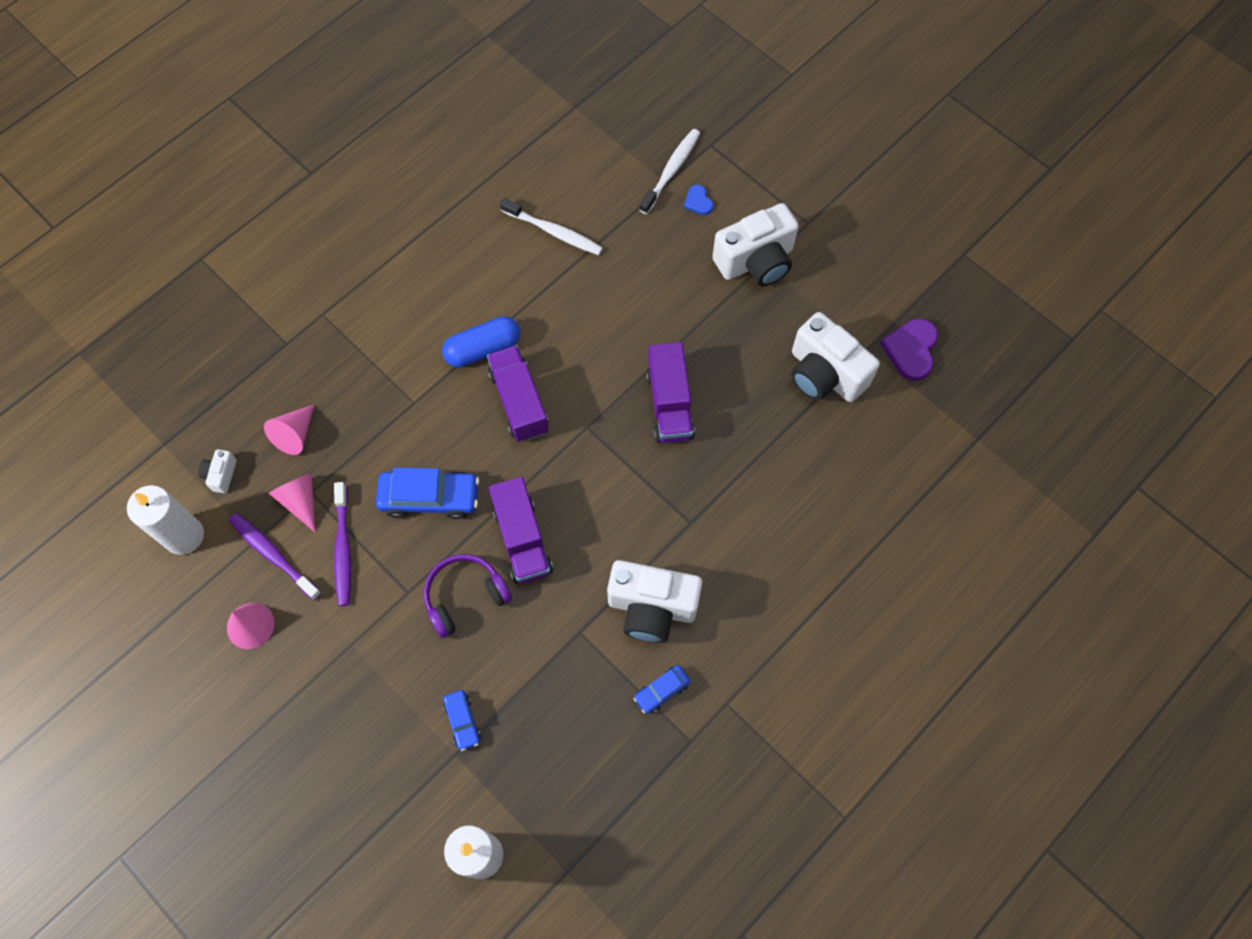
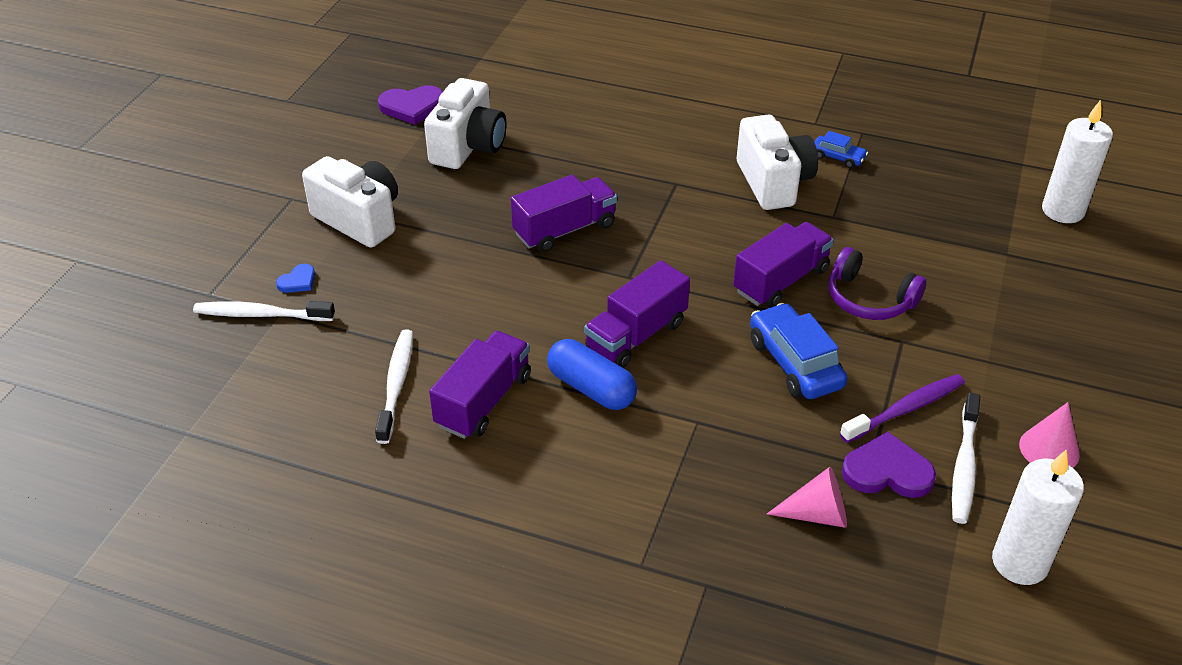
camera: 115 degrees left, 25 degrees down
white camera [199,449,237,493] -> none
purple toothbrush [229,513,322,600] -> white toothbrush [952,393,981,524]
pink cone [269,473,315,532] -> purple heart [842,431,936,498]
blue car [443,690,481,751] -> none
none -> purple truck [429,331,531,439]

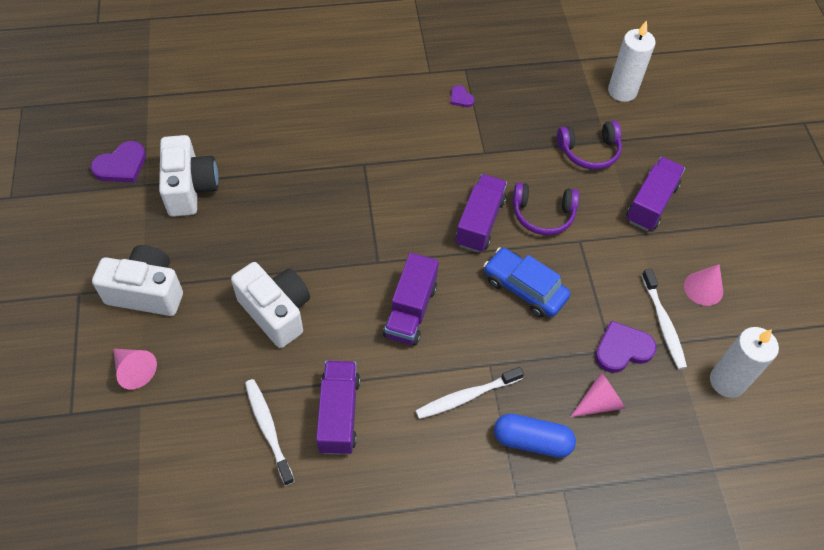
camera: 30 degrees left, 15 degrees up
white toothbrush [193,301,335,321] -> white toothbrush moved to [415,367,524,419]
blue heart [276,264,315,293] -> pink cone [113,349,157,390]
purple truck [511,175,617,252] -> purple truck moved to [626,157,685,231]
blue capsule [547,339,637,410] -> blue capsule moved to [494,414,576,458]
white camera [737,114,818,210] -> white camera moved to [231,262,310,348]
blue car [814,131,868,168] -> purple heart [450,85,474,107]
purple toothbrush [840,374,965,443] -> none
none -> purple headphones [557,121,622,170]

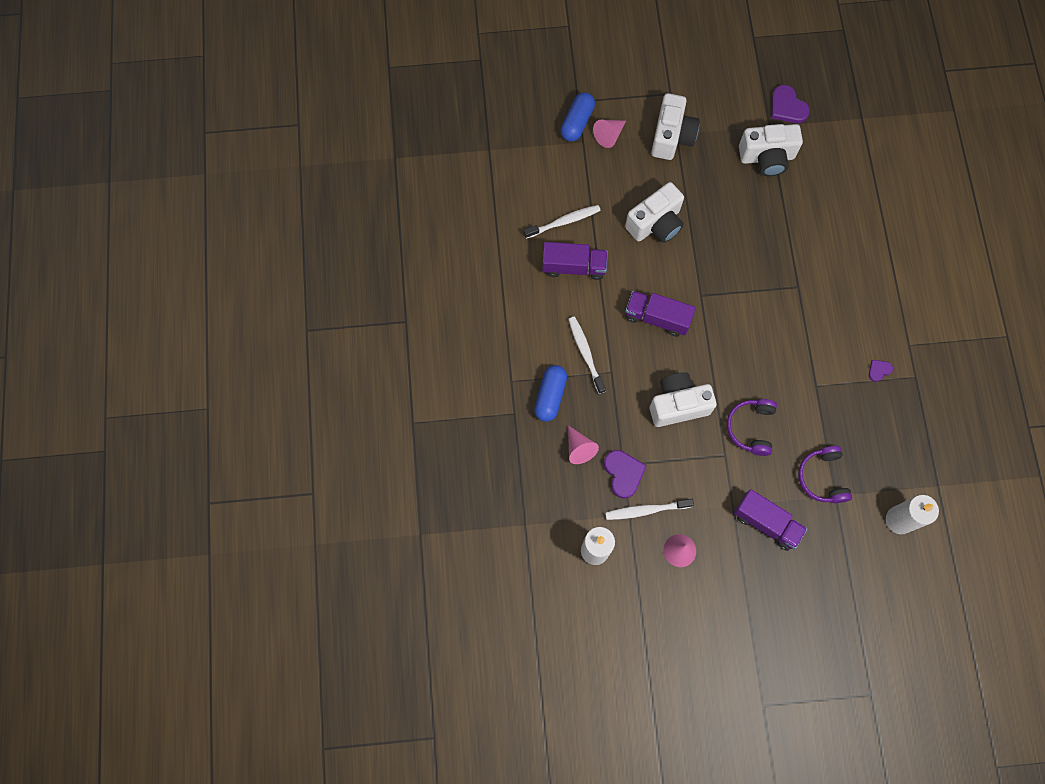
camera: 95 degrees right, 15 degrees up
purple truck [456,174,507,253] -> none
blue car [484,248,570,318] -> white camera [650,372,717,427]
none -> blue capsule [560,92,595,142]

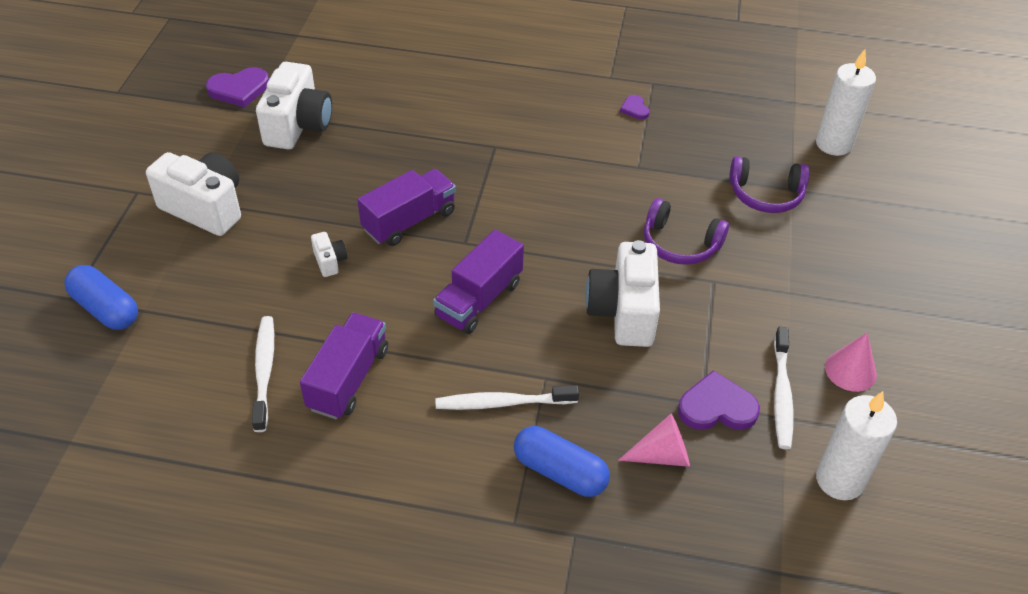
camera: 75 degrees left, 25 degrees down
pink cone [593,120,626,148] -> none
white camera [625,182,684,243] -> white camera [311,232,347,277], size x0.45
purple truck [734,489,807,551] -> purple truck moved to [357,169,456,246]

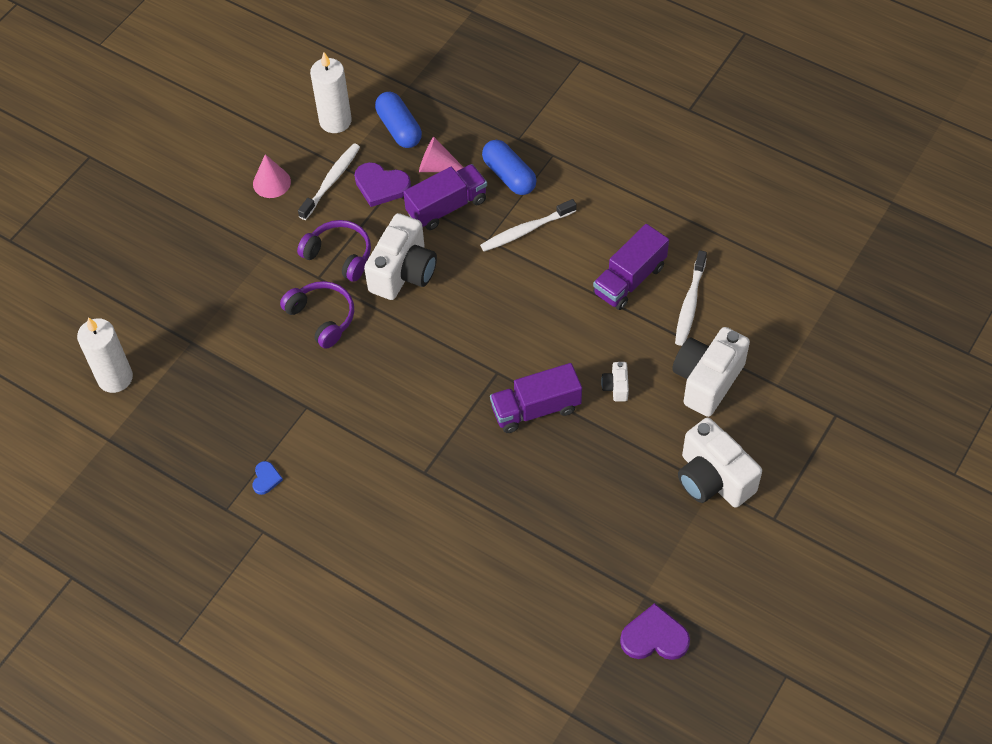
camera: 155 degrees left, 10 degrees up
blue capsule [64,265,138,330] -> blue capsule moved to [375,92,422,148]
white camera [256,62,332,149] -> white camera moved to [672,327,750,417]
purple truck [433,229,524,334] -> purple truck moved to [403,164,487,230]
white toothbrush [435,385,579,410] -> white toothbrush turned 135 degrees clockwise [480,199,577,252]
purple heart [620,95,650,120] -> blue heart [252,461,283,495]
purple headphones [729,156,809,213] -> purple headphones moved to [297,220,371,282]

